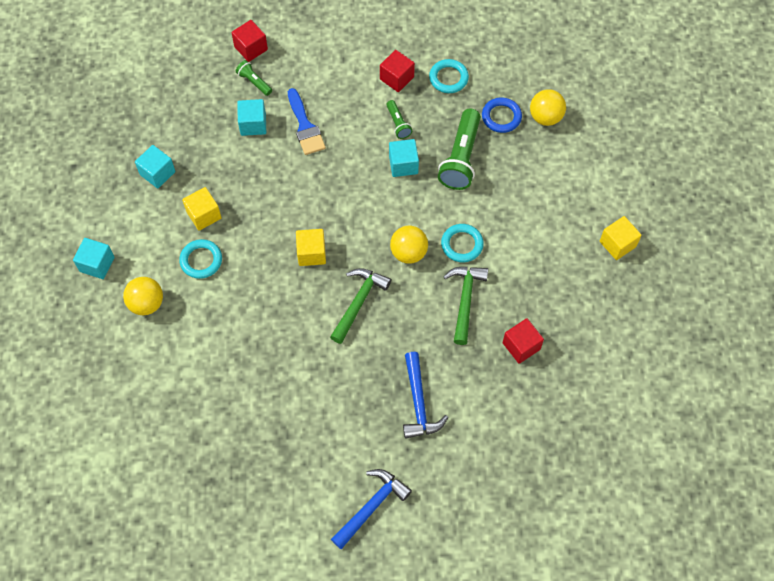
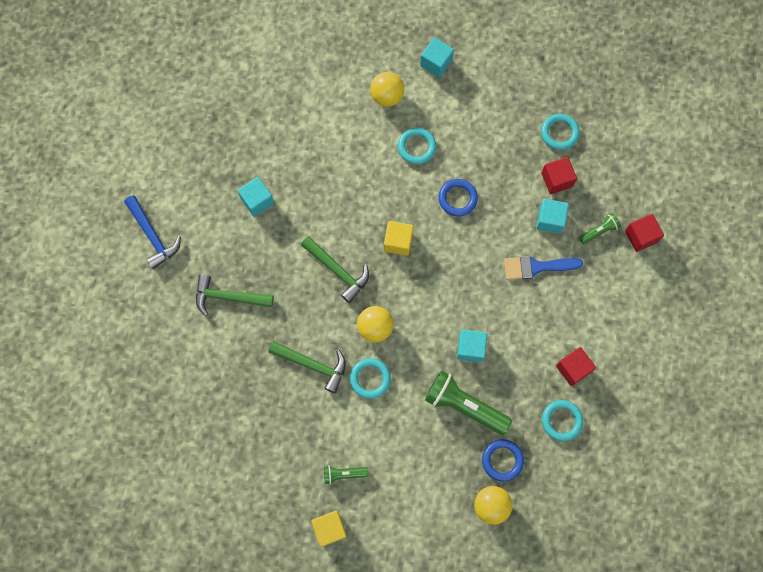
camera: 105 degrees right, 10 degrees up
turquoise cube [135,145,176,188] -> turquoise cube moved to [238,177,274,217]
yellow cube [182,187,222,231] -> none
green flashlight [387,100,412,139] -> green flashlight moved to [324,465,368,484]
blue hammer [403,352,448,439] -> green hammer [196,274,274,316]
red cube [503,318,544,364] -> red cube moved to [541,157,577,194]
none -> blue ring [438,179,478,216]
none -> turquoise ring [541,114,580,150]

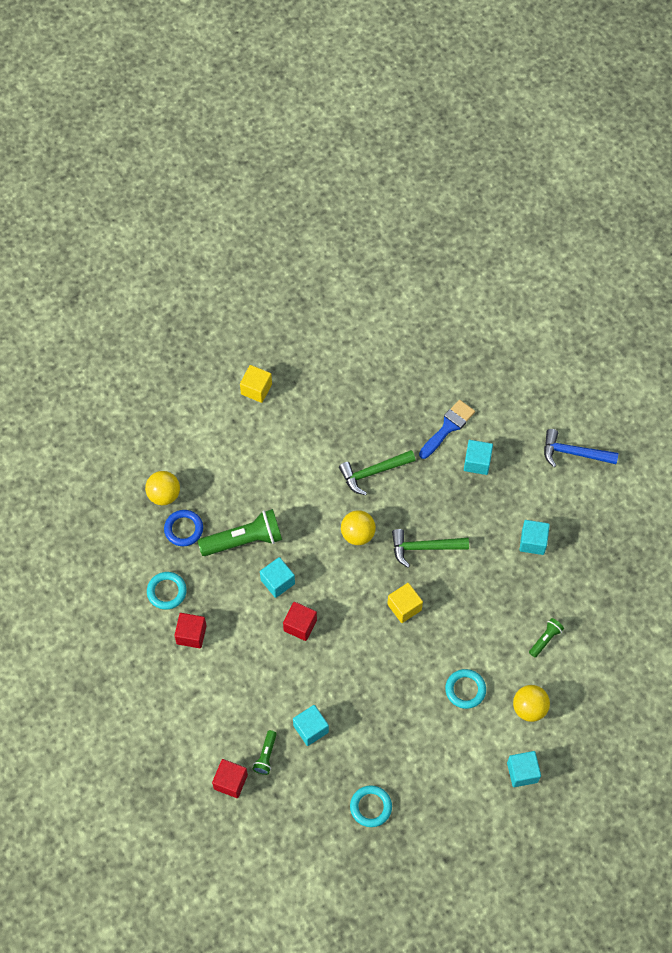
camera: 135 degrees right, 10 degrees down
green hammer [196,274,274,316] -> turquoise cube [464,440,493,475]
green flashlight [324,465,368,484] -> green flashlight moved to [529,618,564,658]
turquoise ring [350,358,391,399] -> none
blue ring [438,179,478,216] -> none
blue brush [504,256,583,280] -> blue brush moved to [419,400,475,459]
red cube [541,157,577,194] -> red cube moved to [283,602,317,641]

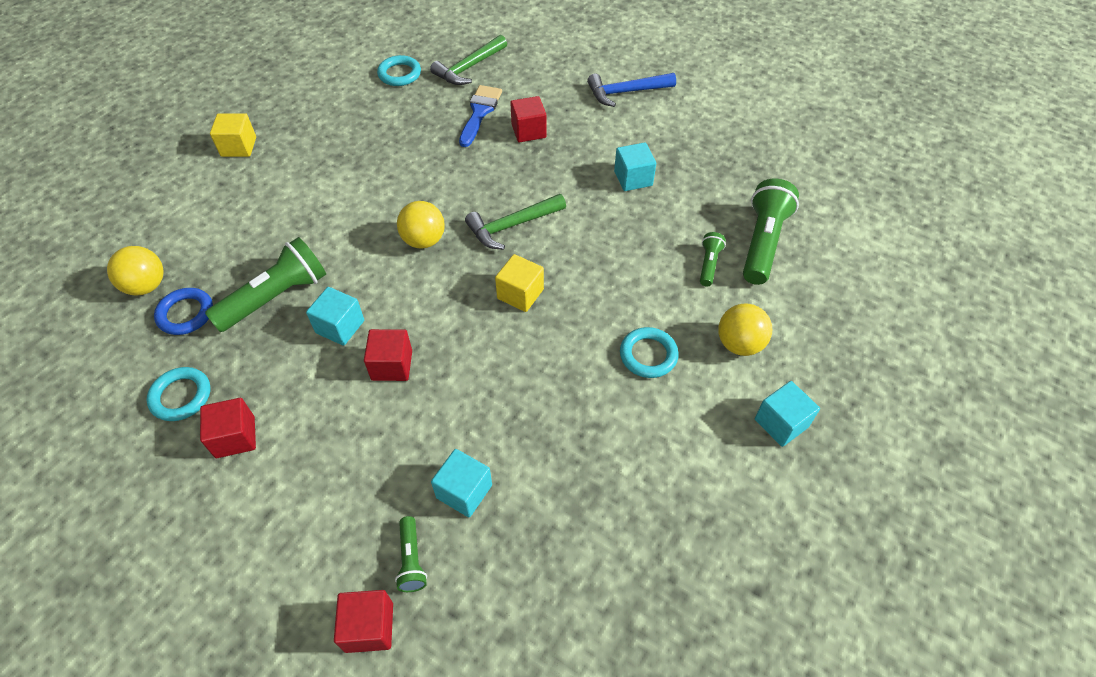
camera: 25 degrees left, 10 degrees down
green hammer [339,450,416,495] -> green hammer moved to [430,35,507,85]
turquoise ring [350,785,392,827] -> turquoise ring moved to [377,55,421,86]
turquoise cube [464,440,493,475] -> red cube [510,96,547,142]
none -> green flashlight [743,179,799,285]

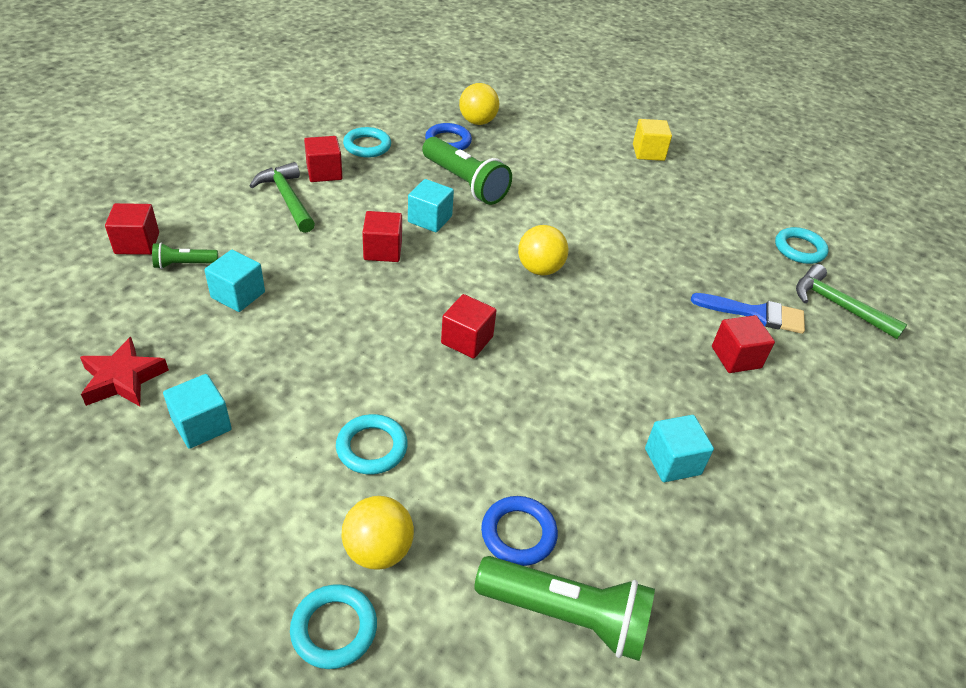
camera: 85 degrees right, 10 degrees down
green hammer [465,194,566,250] -> green hammer moved to [249,162,315,233]
yellow cube [495,254,544,312] -> red cube [441,294,497,359]
blue hammer [587,73,676,107] -> none
green flashlight [700,232,726,286] -> blue ring [481,496,558,566]
turquoise cube [755,381,820,447] -> turquoise cube moved to [163,374,232,449]
none -> red star [80,337,169,406]
none -> turquoise ring [290,584,377,669]

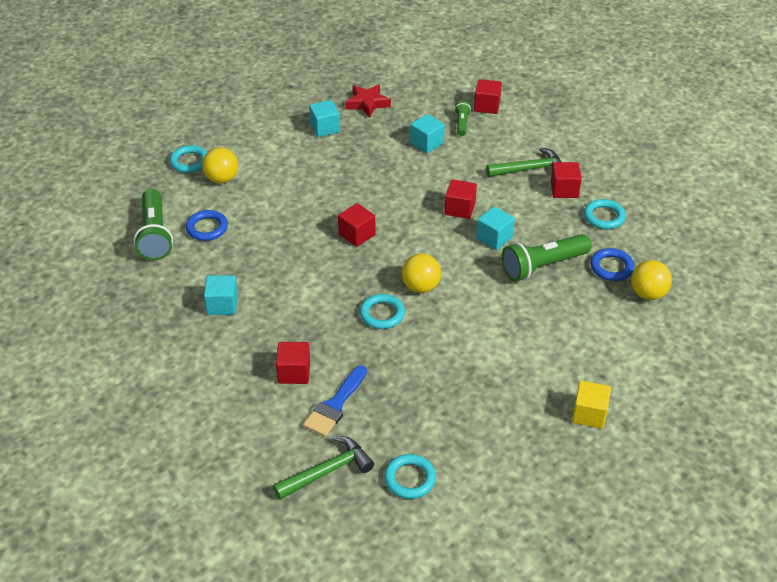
camera: 110 degrees right, 0 degrees up
turquoise ring [336,414,408,475] -> turquoise ring moved to [360,294,405,329]
green flashlight [474,556,655,661] -> green flashlight turned 45 degrees counterclockwise [134,189,173,261]

